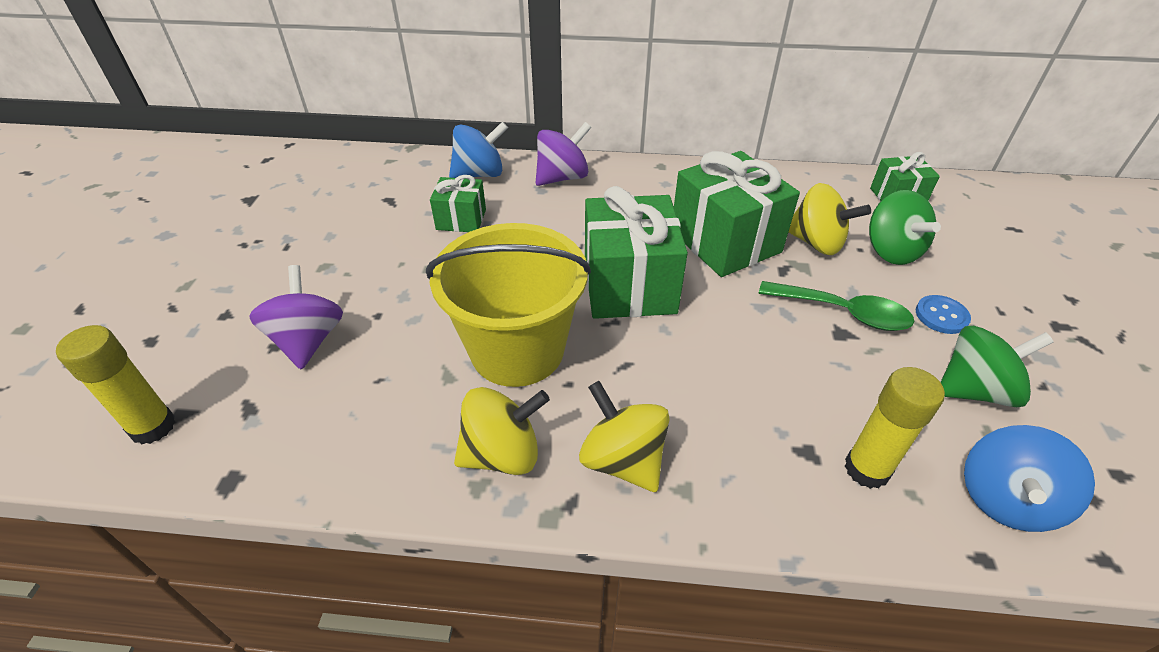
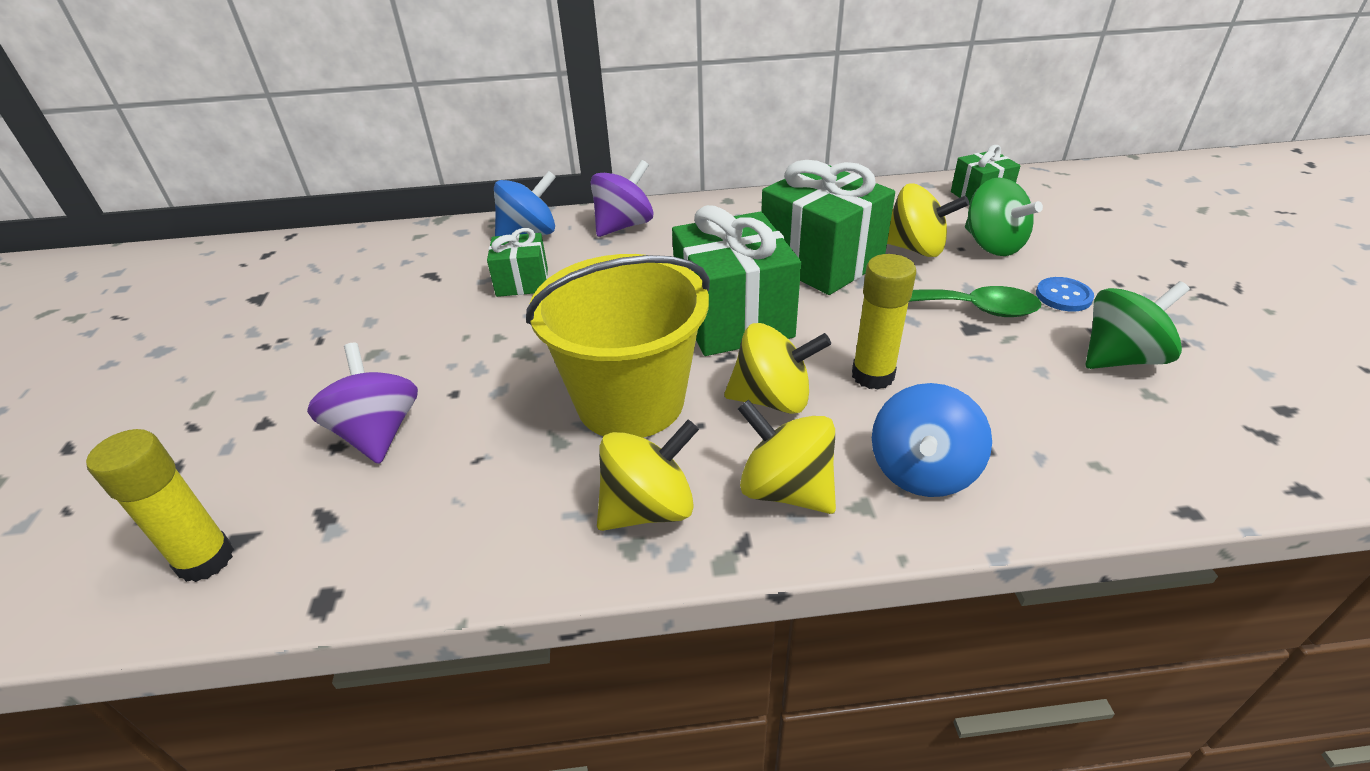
camera: 10 degrees left, 5 degrees down
yellow glue stick [845,367,945,489] -> yellow glue stick moved to [852,254,916,390]
blue spinning top [964,425,1095,532] -> blue spinning top moved to [872,383,992,497]
none -> yellow spinning top [724,323,831,414]

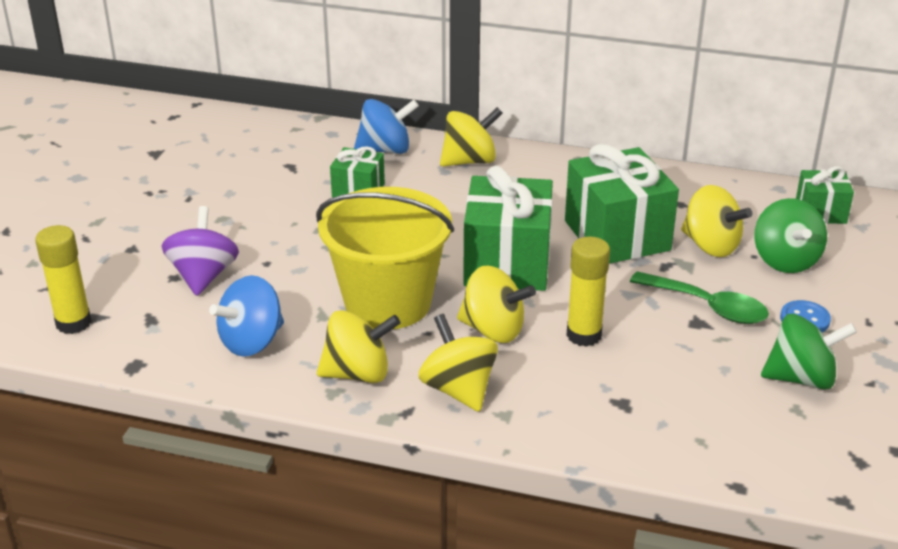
camera: 20 degrees right, 5 degrees down
purple spinning top [590,160,654,237] -> yellow spinning top [440,107,503,167]
blue spinning top [872,383,992,497] -> blue spinning top moved to [209,275,284,357]

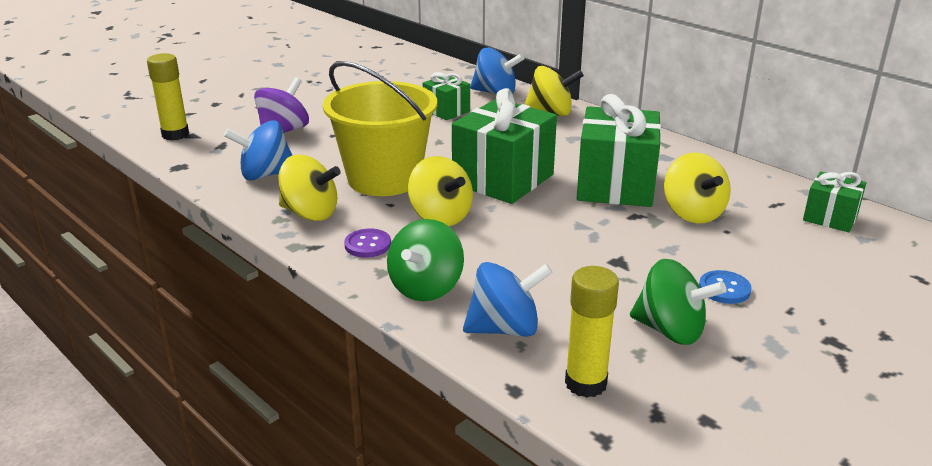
camera: 30 degrees right, 5 degrees down
yellow spinning top [418,314,498,412] -> purple button [344,229,391,258]
yellow glue stick [566,237,610,347] -> yellow glue stick moved to [565,266,619,398]
green spoon [630,271,769,324] -> none
green spinning top [754,198,827,273] -> green spinning top moved to [387,219,464,301]
none -> blue spinning top [463,262,553,337]

